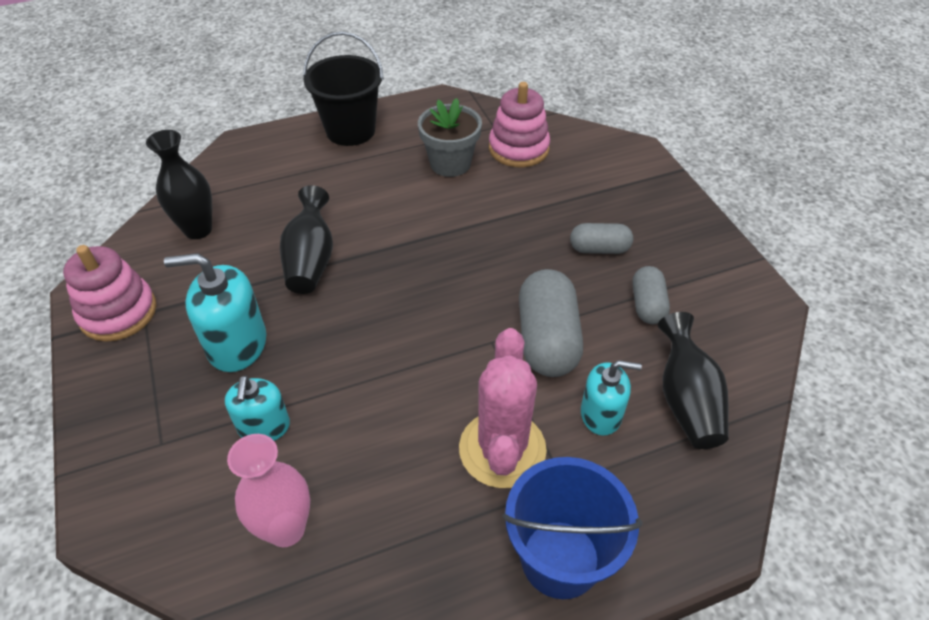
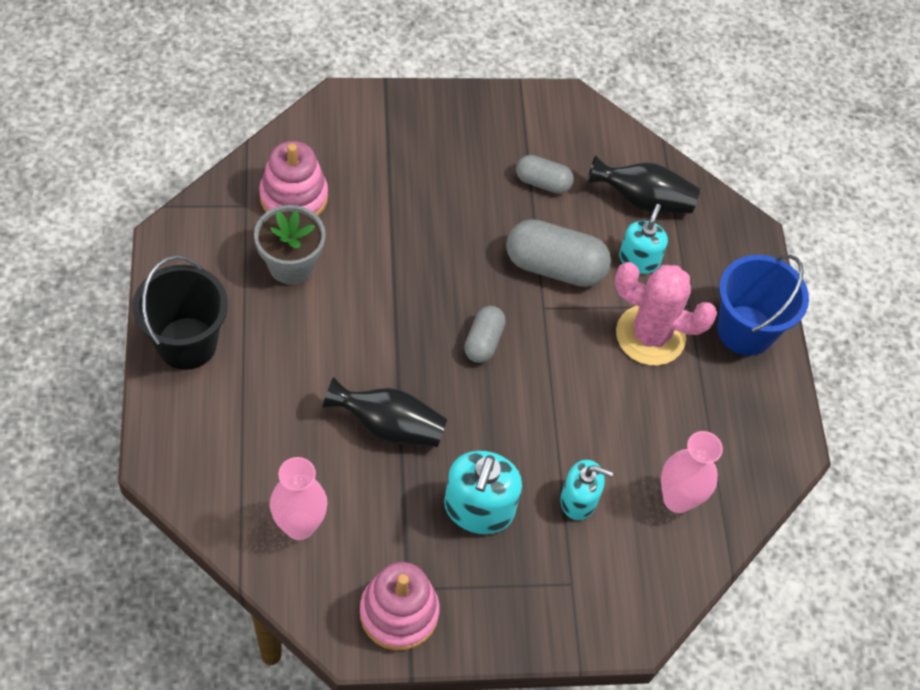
camera: 80 degrees left, 10 degrees up
black vase [146,130,212,239] -> pink vase [270,457,327,540]
grey capsule [570,223,633,254] -> grey capsule moved to [464,306,506,363]

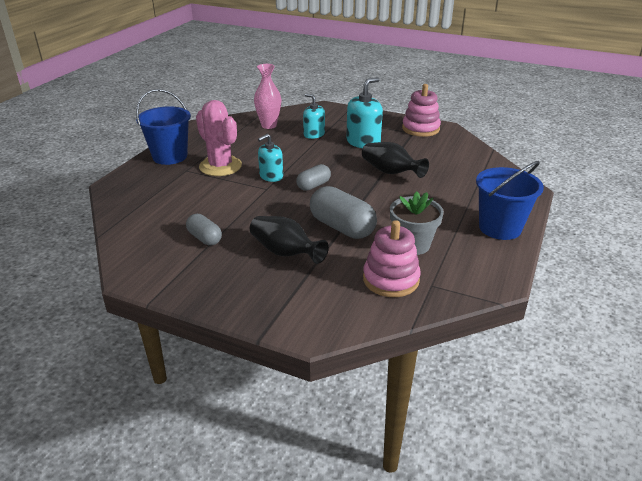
camera: 145 degrees left, 25 degrees down
black bucket [133,255,228,370] -> blue bucket [476,161,544,240]
pink vase [270,457,327,540] -> none
grey capsule [506,219,611,287] -> grey capsule moved to [310,186,377,239]
black vase [587,155,700,214] -> black vase moved to [250,216,329,264]
turquoise soap dispenser [619,204,668,274] -> turquoise soap dispenser moved to [258,134,283,182]

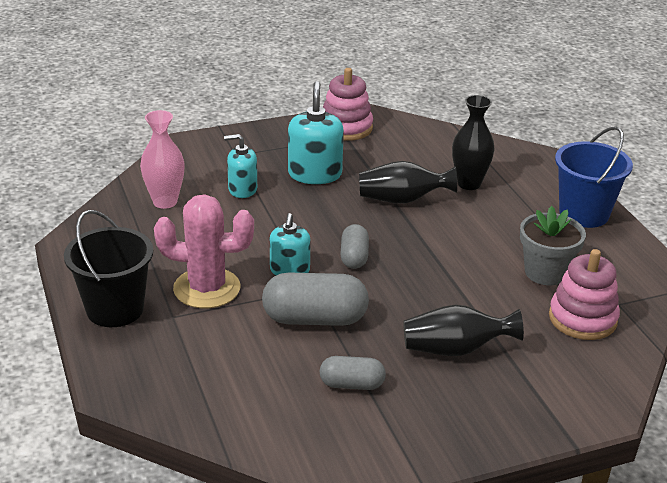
camera: 45 degrees left, 0 degrees up
blue bucket [136,89,191,165] -> black bucket [64,210,153,327]
grey capsule [310,186,377,239] -> grey capsule moved to [262,272,369,326]
none -> black vase [452,95,495,190]

